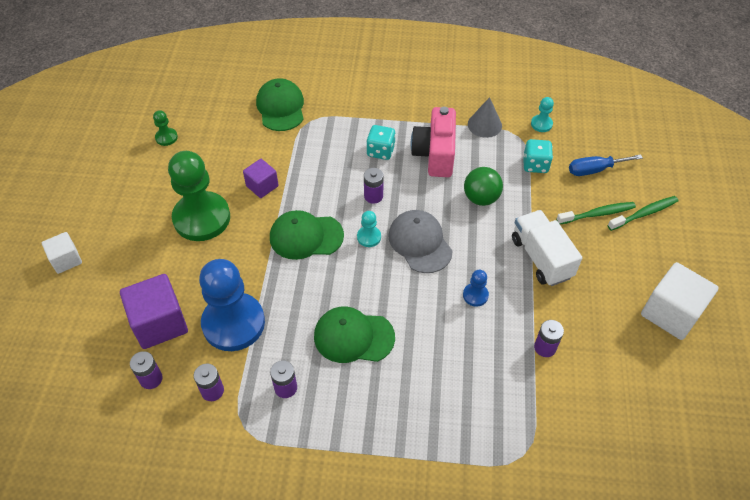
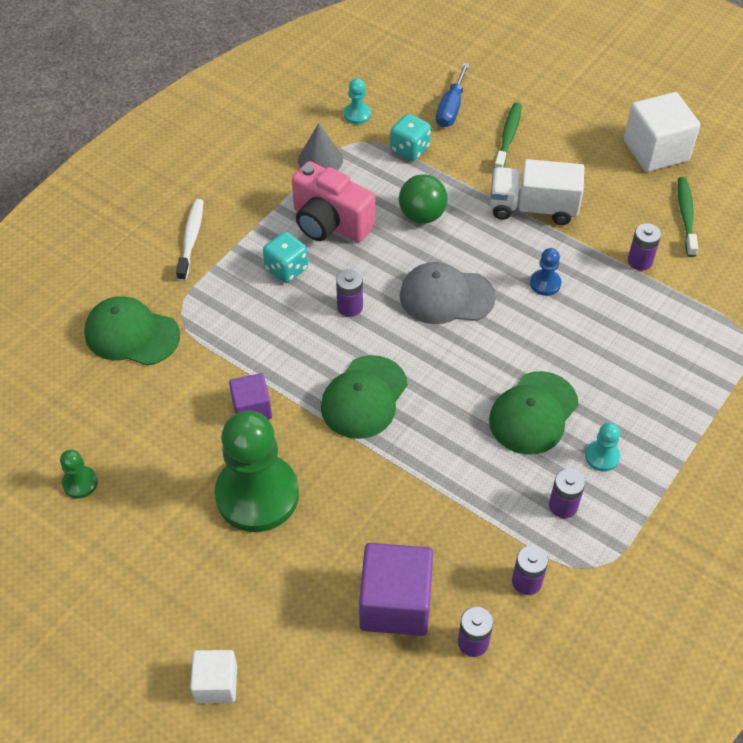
camera: 60 degrees left, 0 degrees up
blue pawn [199,259,265,351] -> none
turquoise pawn [357,211,381,247] -> turquoise pawn moved to [585,423,620,472]
green toothbrush [608,196,678,231] -> green toothbrush moved to [678,177,698,257]
none -> white toothbrush [176,199,203,281]

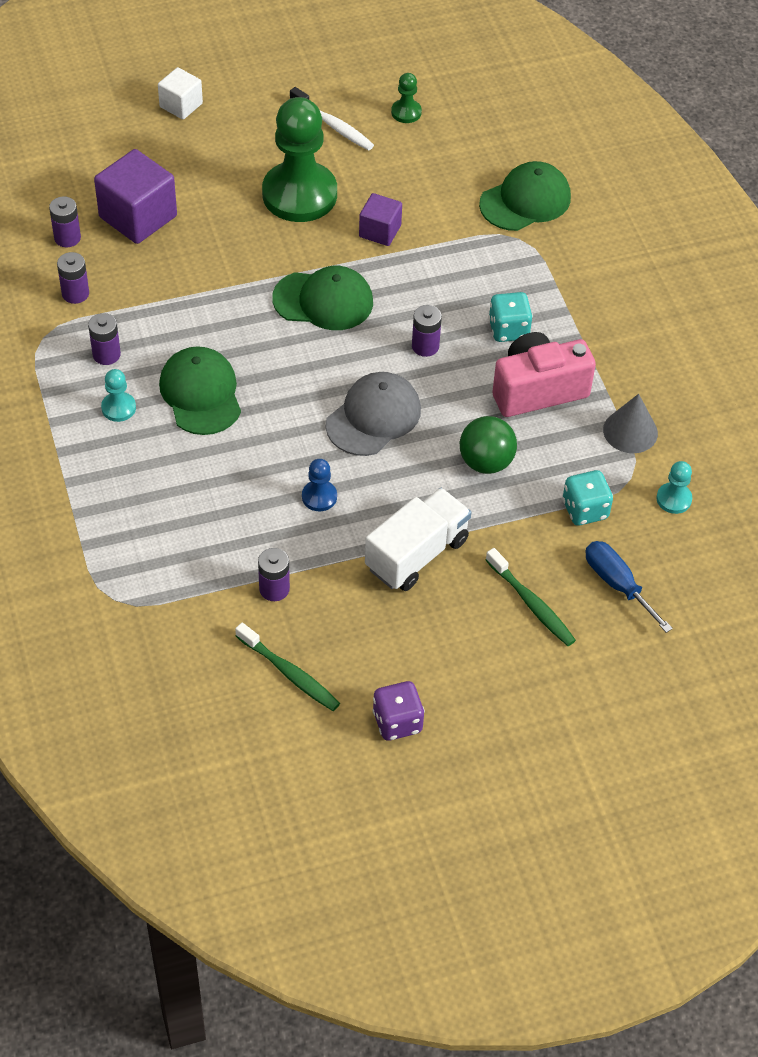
camera: 125 degrees right, 0 degrees up
white toothbrush [176,199,203,281] -> white toothbrush moved to [290,87,374,151]
green cap [321,355,408,439] -> green cap turned 120 degrees clockwise [272,266,373,330]
white cube [624,92,700,172] -> purple dice [373,681,425,741]

